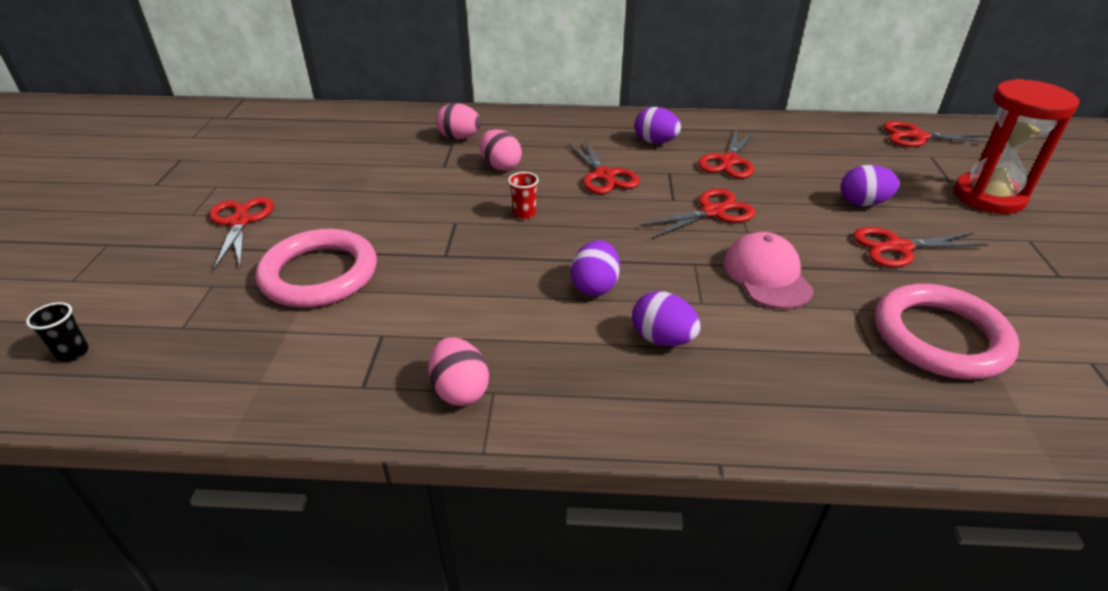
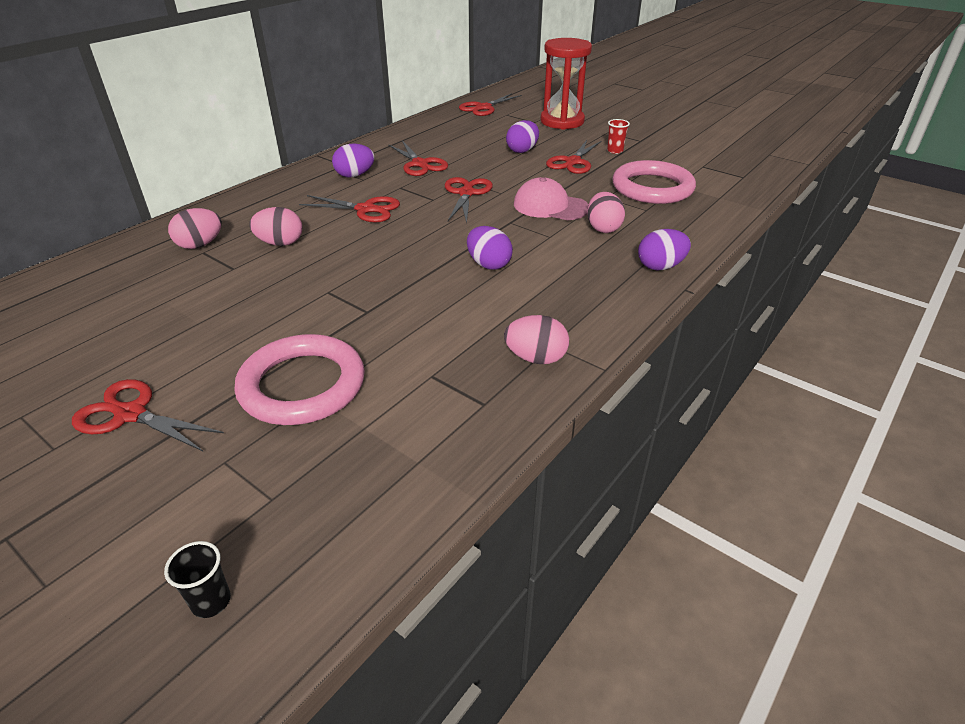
camera: 55 degrees left, 0 degrees up
red cup [508,172,539,219] -> red cup moved to [607,119,630,154]
purple egg [632,291,701,346] -> purple egg moved to [638,229,691,270]
none -> pink egg [587,192,625,233]

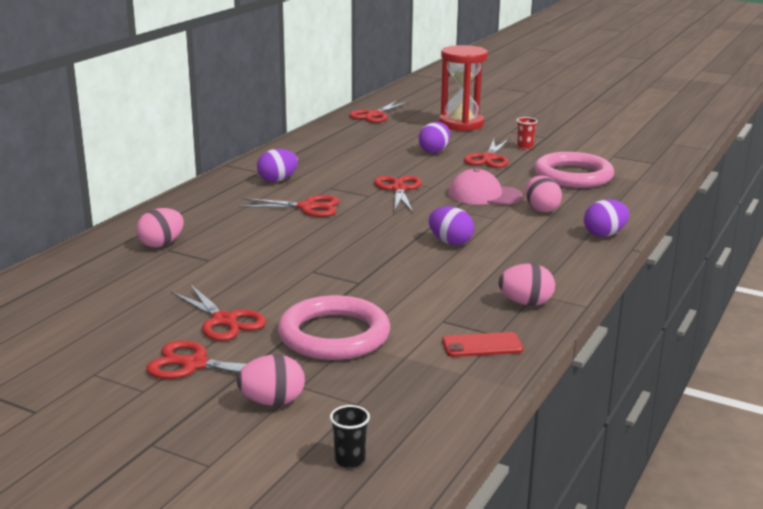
camera: 10 degrees left, 15 degrees down
pink egg [249,207,302,246] -> pink egg moved to [237,355,305,406]
red scissors [388,141,448,176] -> red scissors moved to [171,284,266,341]
none -> red phone [442,332,523,357]

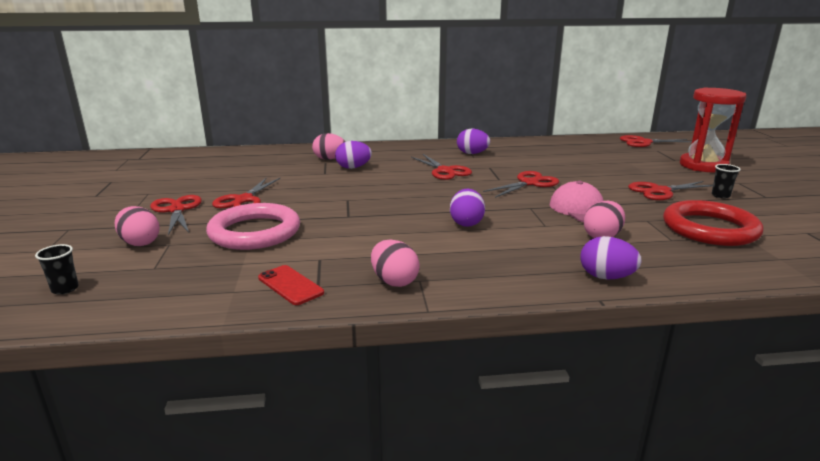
camera: 55 degrees right, 0 degrees up
purple egg [419,122,450,153] -> purple egg moved to [335,141,372,169]
red cup [516,117,538,149] -> black cup [712,164,741,199]
pink ring [534,152,614,188] -> red ring [663,200,764,246]

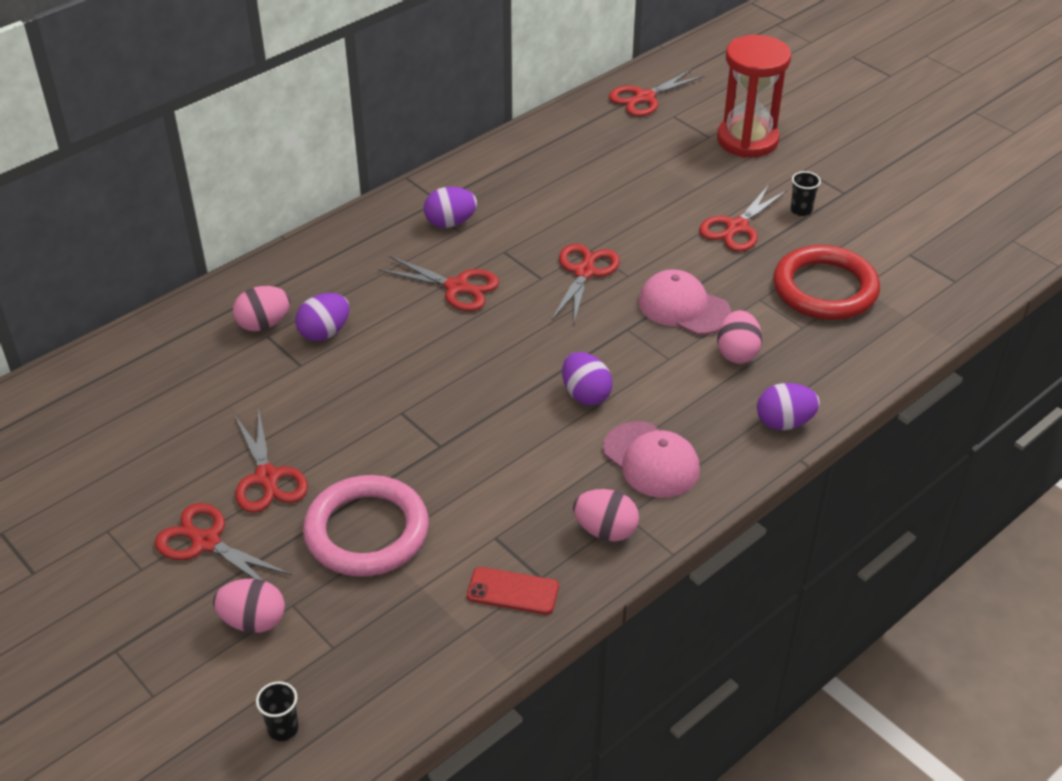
camera: 35 degrees left, 20 degrees up
none -> pink cap [603,422,700,498]

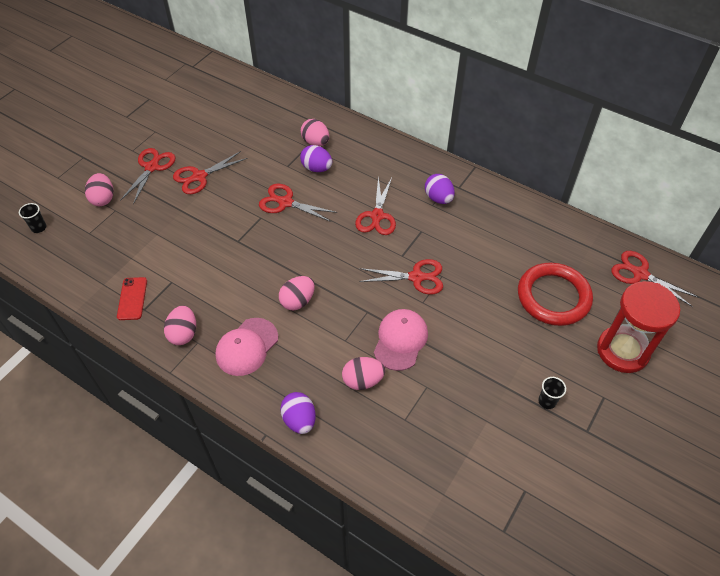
camera: 75 degrees right, 10 degrees up
pink ring [303,475,429,577] -> none
purple egg [562,352,613,405] -> pink egg [279,276,315,310]
red scissors [699,185,787,252] -> red scissors moved to [259,184,337,222]
red ring [773,245,880,320] -> red ring moved to [518,262,593,326]

